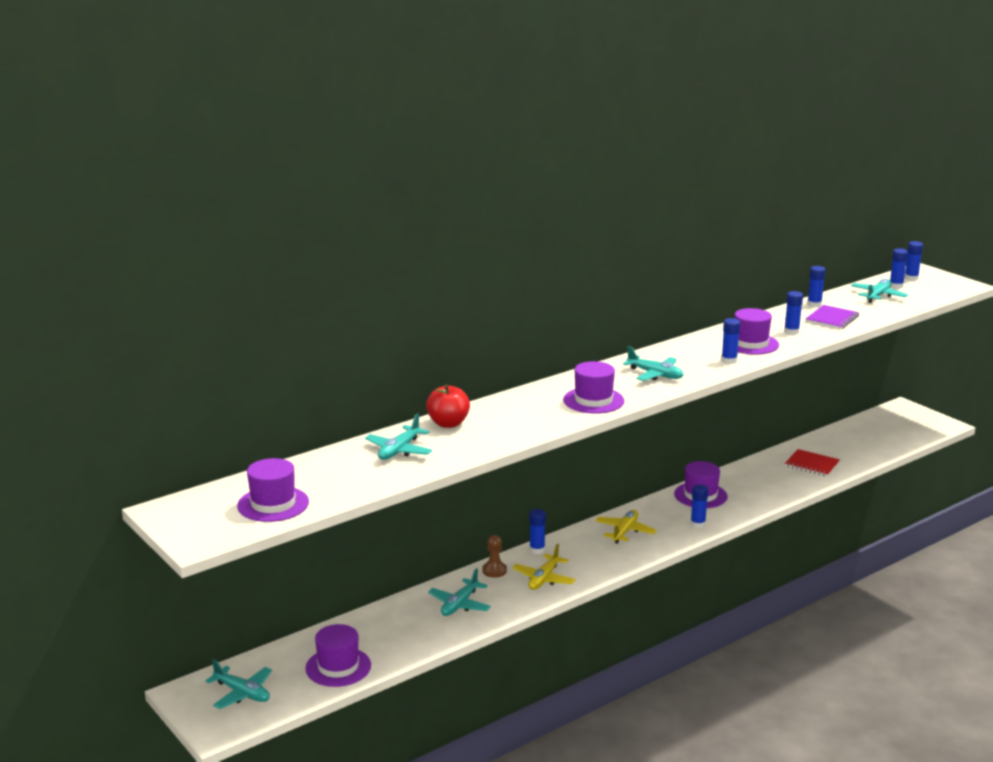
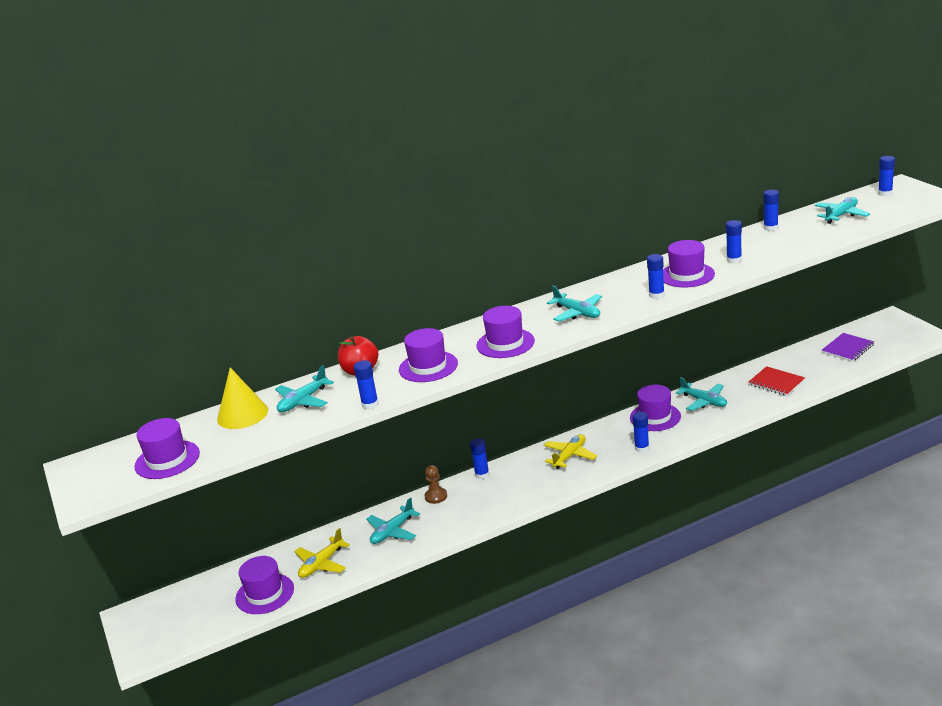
camera: 15 degrees right, 5 degrees up
turquoise plane [206,659,272,709] -> turquoise plane moved to [676,377,727,411]
yellow plane [512,544,576,590] -> yellow plane moved to [294,528,350,578]
purple notebook [805,305,859,330] -> purple notebook moved to [822,333,874,362]
blue glue stick [890,248,908,289] -> blue glue stick moved to [354,360,379,410]
none -> yellow cone [217,368,268,429]
none -> purple hat [399,328,458,382]

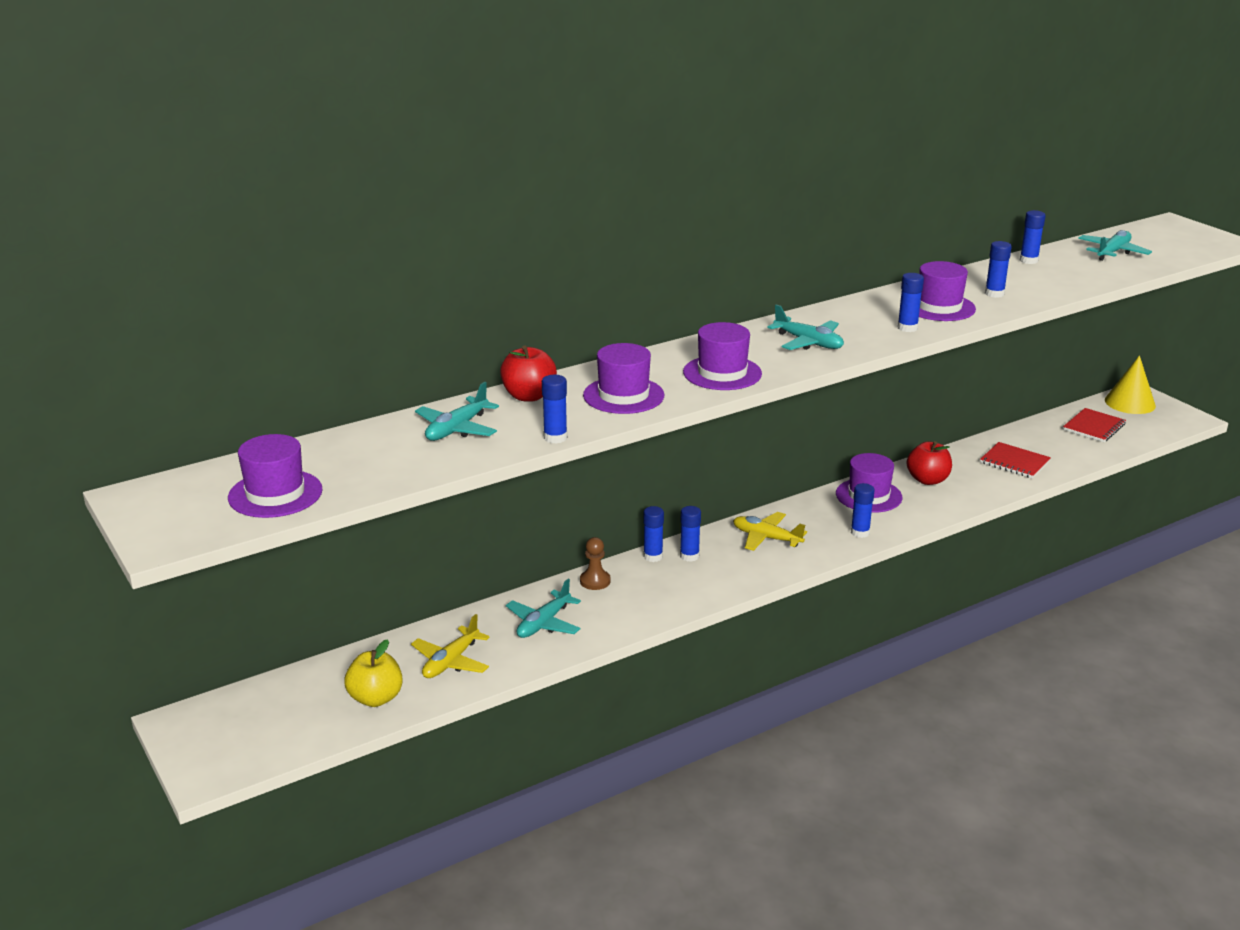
camera: 10 degrees left, 0 degrees up
yellow cone [217,368,268,429] -> yellow cone moved to [1105,355,1156,414]
purple hat [235,556,294,614] -> yellow apple [344,639,403,707]
yellow plane [543,434,597,469] -> yellow plane turned 90 degrees counterclockwise [733,512,807,551]
turquoise plane [676,377,727,411] -> red apple [907,441,952,485]
purple notebook [822,333,874,362] -> red notebook [1063,408,1126,442]
blue glue stick [878,156,895,196] -> blue glue stick moved to [680,506,701,562]

